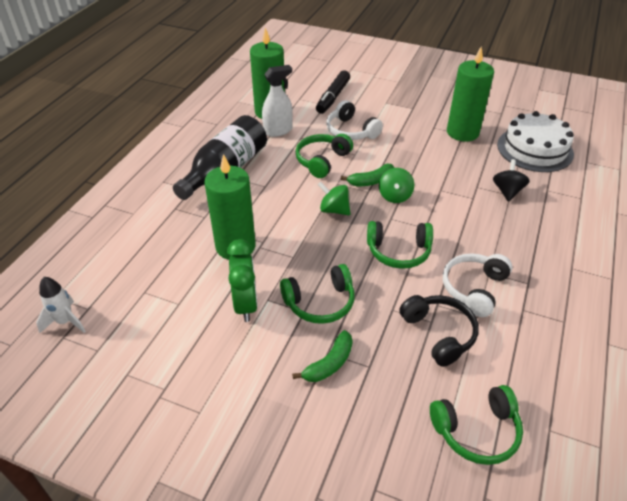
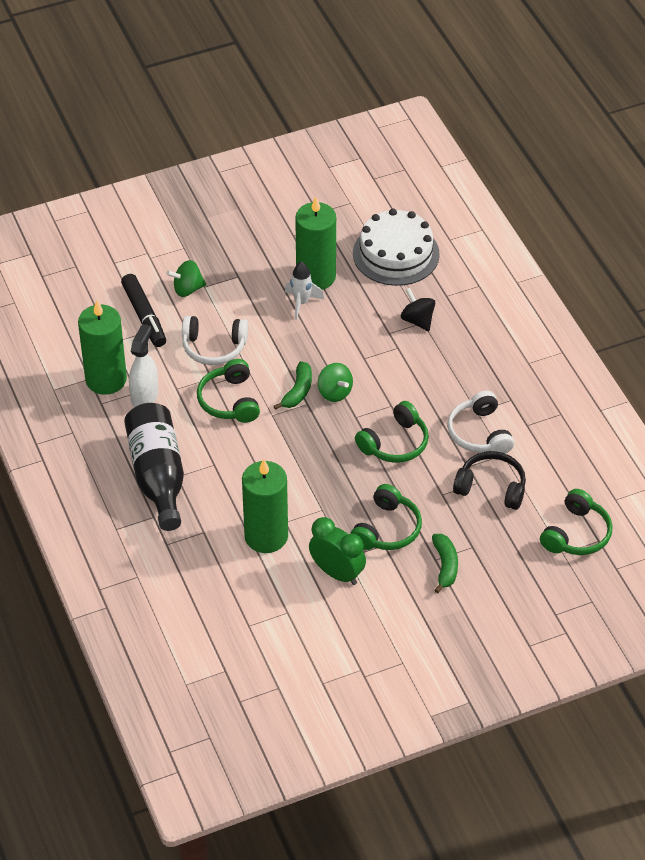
camera: 45 degrees left, 5 degrees up
white rocket [36,277,86,333] -> white rocket moved to [285,262,324,320]
green spinning top [318,182,350,215] -> green spinning top moved to [166,260,206,297]

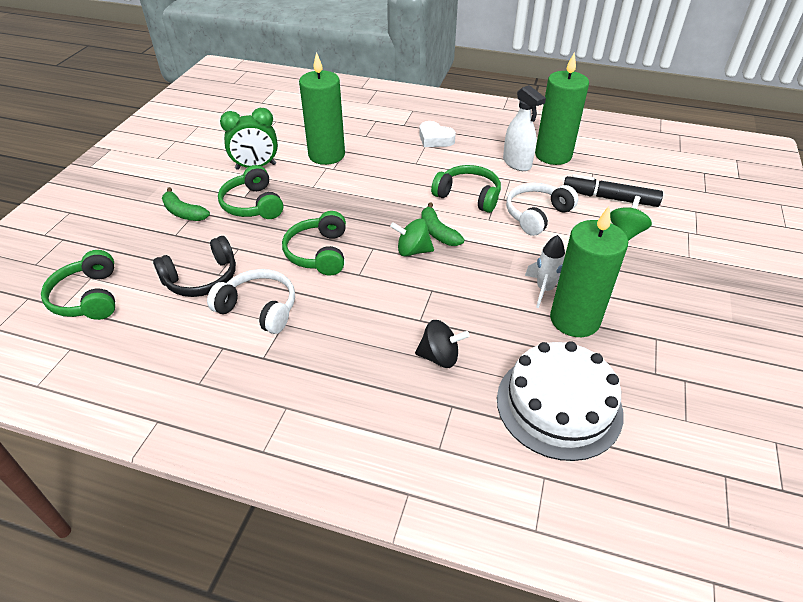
camera: 130 degrees right, 5 degrees down
black bottle [124,403,184,531] -> white heart [419,121,456,147]

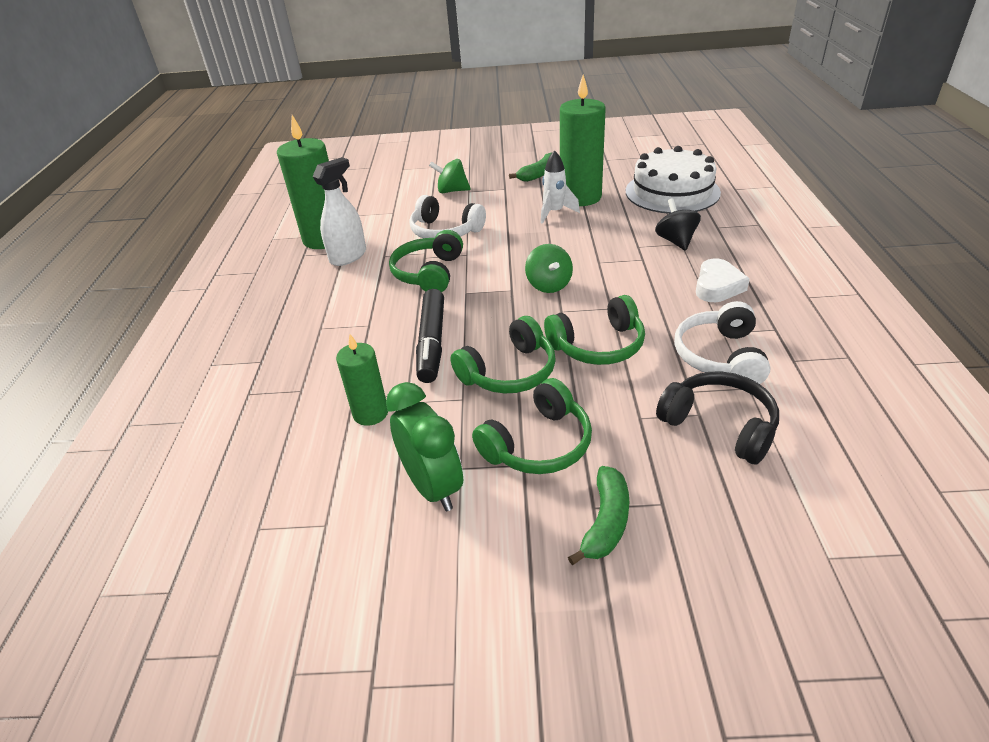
camera: 105 degrees left, 5 degrees down
green headphones [41,250,115,320] -> green headphones moved to [450,316,556,394]
green candle [299,52,345,165] -> green candle [336,334,388,426], size x0.57
white heart [419,121,456,147] -> white heart moved to [696,258,750,302]
green banana [421,202,464,246] -> green banana moved to [509,153,552,182]
black marker [564,174,663,207] -> black marker moved to [416,289,444,383]

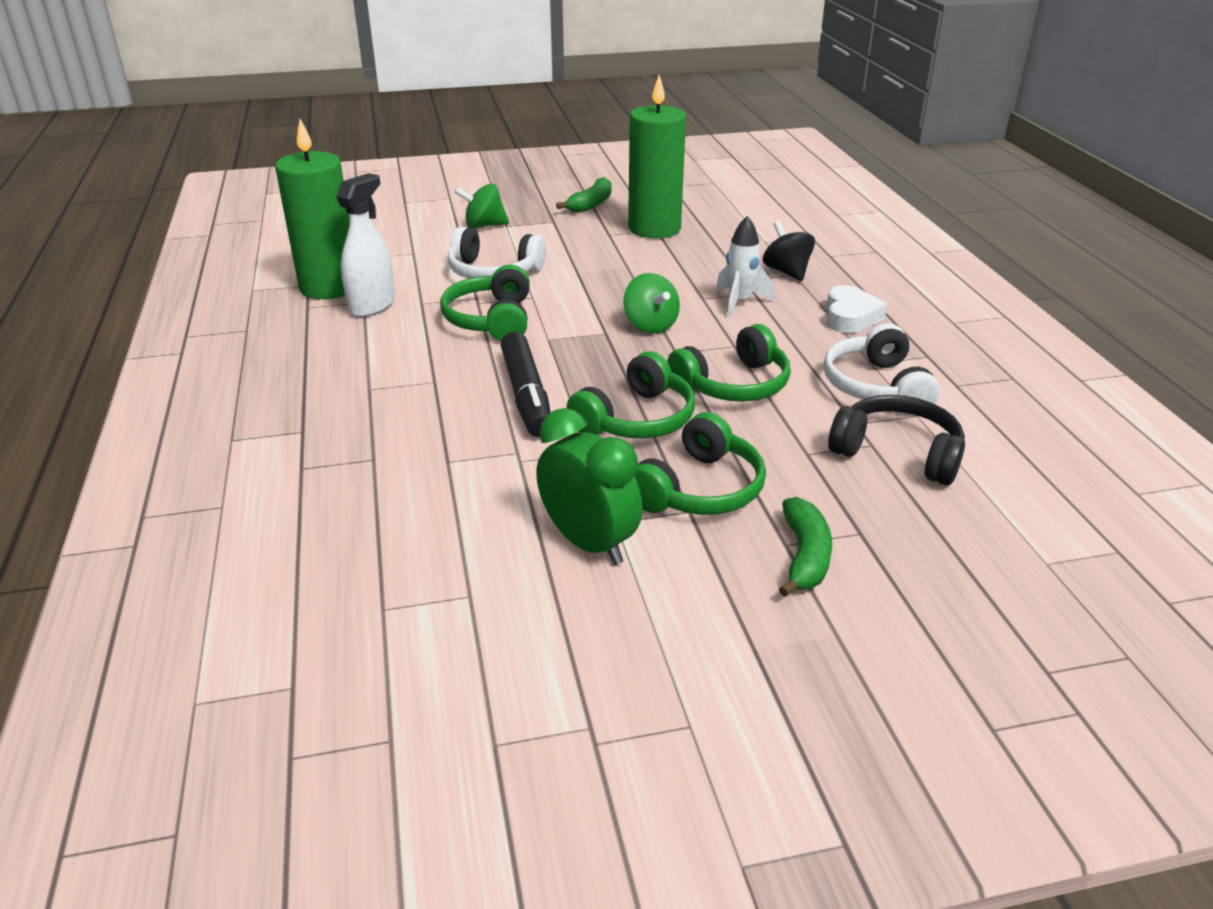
camera: 15 degrees left, 5 degrees down
green candle [336,334,388,426] -> none
white rocket [541,150,580,224] -> white rocket moved to [716,216,775,318]
white cake [626,146,721,214] -> none

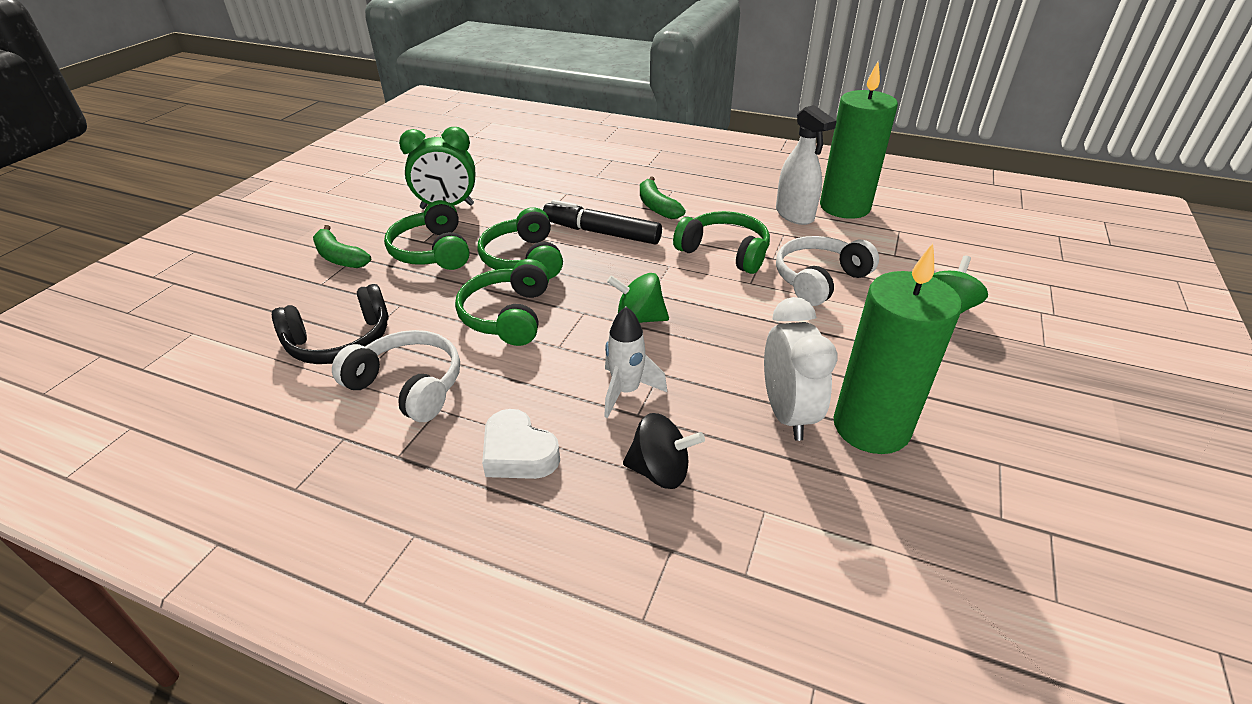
camera: 125 degrees right, 5 degrees up
green banana [556,177,612,213] -> green banana moved to [640,177,686,219]
none -> white clock [764,297,837,441]

